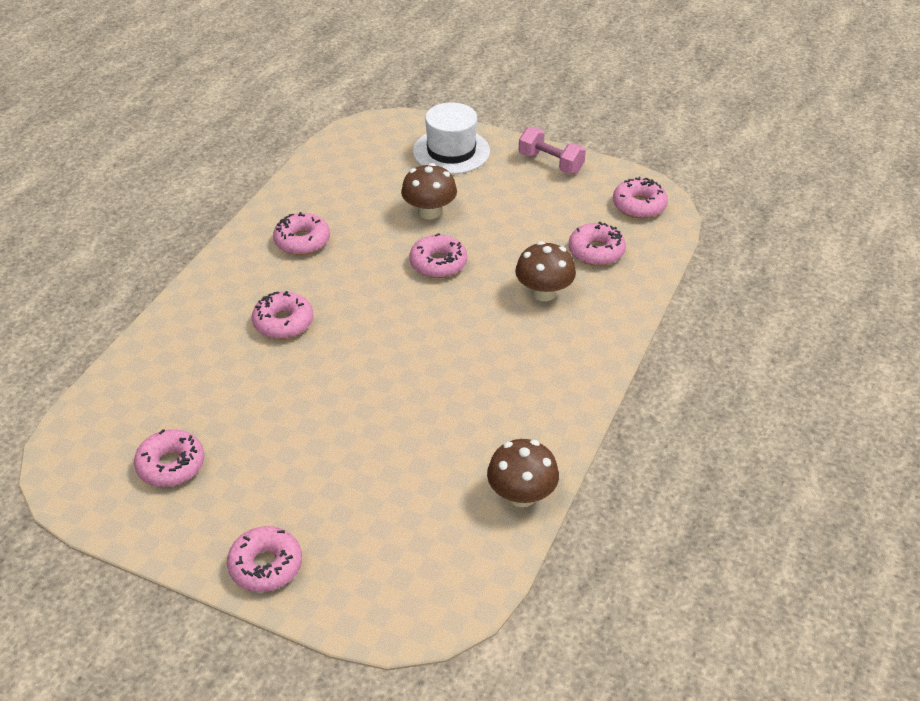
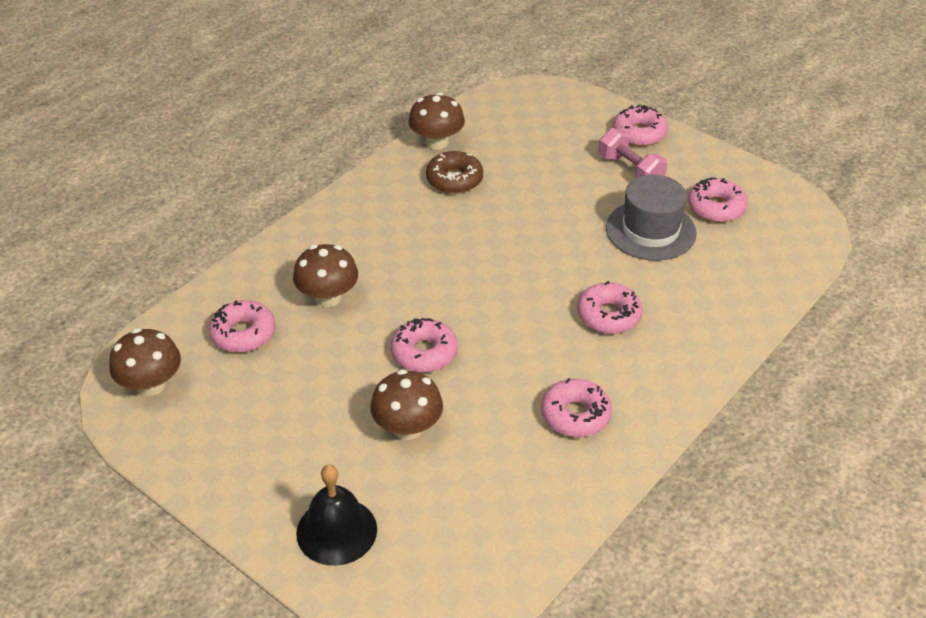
camera: 165 degrees left, 0 degrees up
white hat [413,102,490,174] -> black bell [296,464,377,566]
pink dumbbell [519,127,586,174] -> pink dumbbell moved to [599,128,667,178]
pink donut [613,177,668,219] -> brown mushroom [109,328,181,396]
none -> brown donut [426,151,483,194]
none -> grey hat [606,175,697,261]

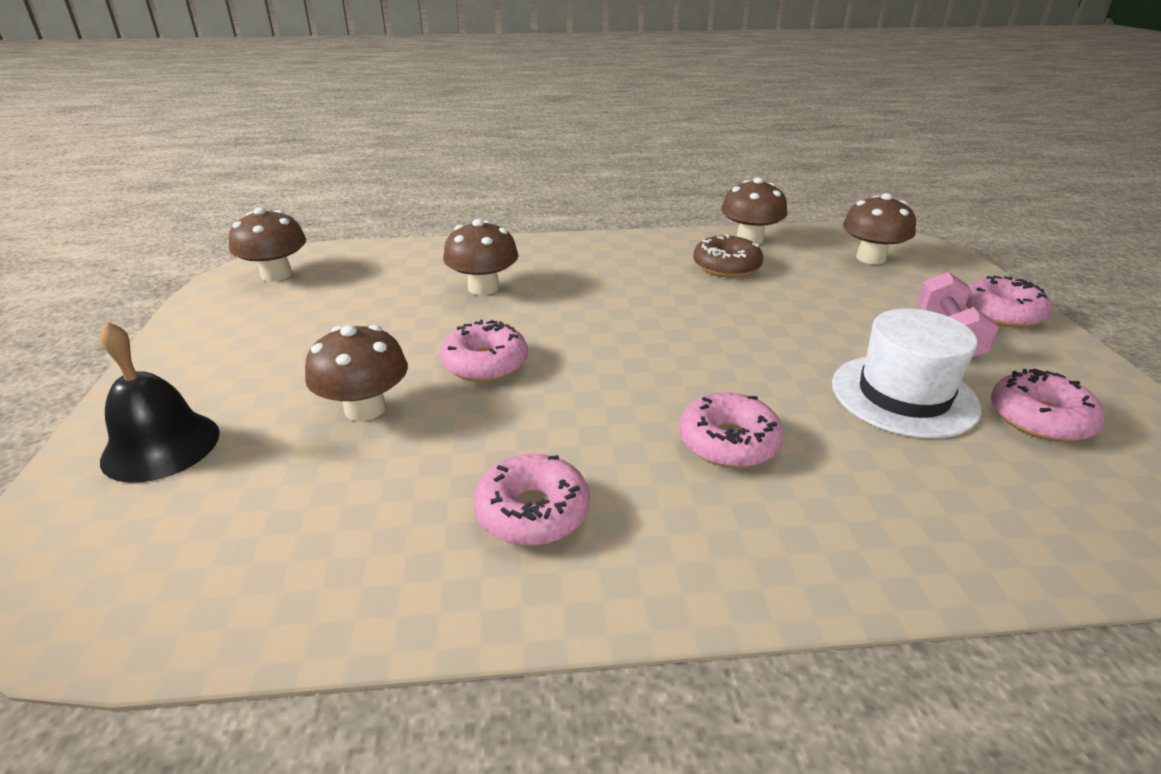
camera: 45 degrees right, 10 degrees down
pink donut [209,300,275,353] -> none
grey hat [606,175,697,261] -> white hat [832,309,981,438]
none -> brown mushroom [843,193,916,264]

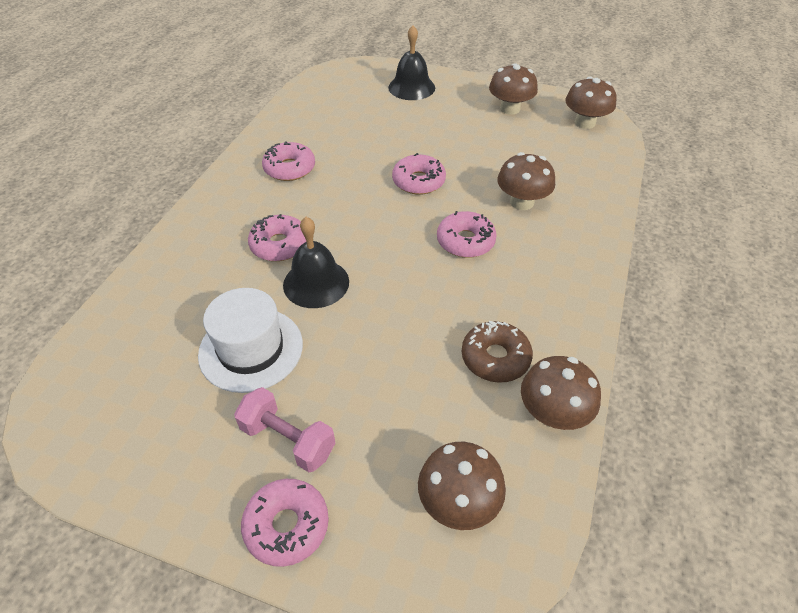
camera: 115 degrees right, 15 degrees up
brown mushroom [305,325,408,421] -> brown mushroom moved to [489,63,538,115]
pink donut [991,369,1105,442] -> pink donut moved to [437,211,497,258]
none -> black bell [283,217,349,308]

